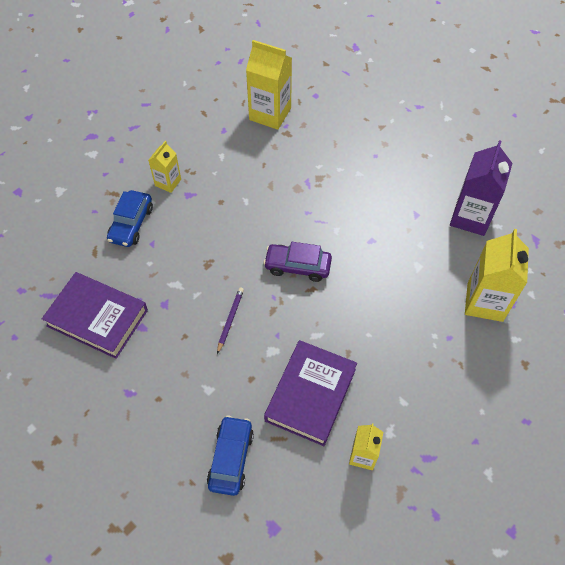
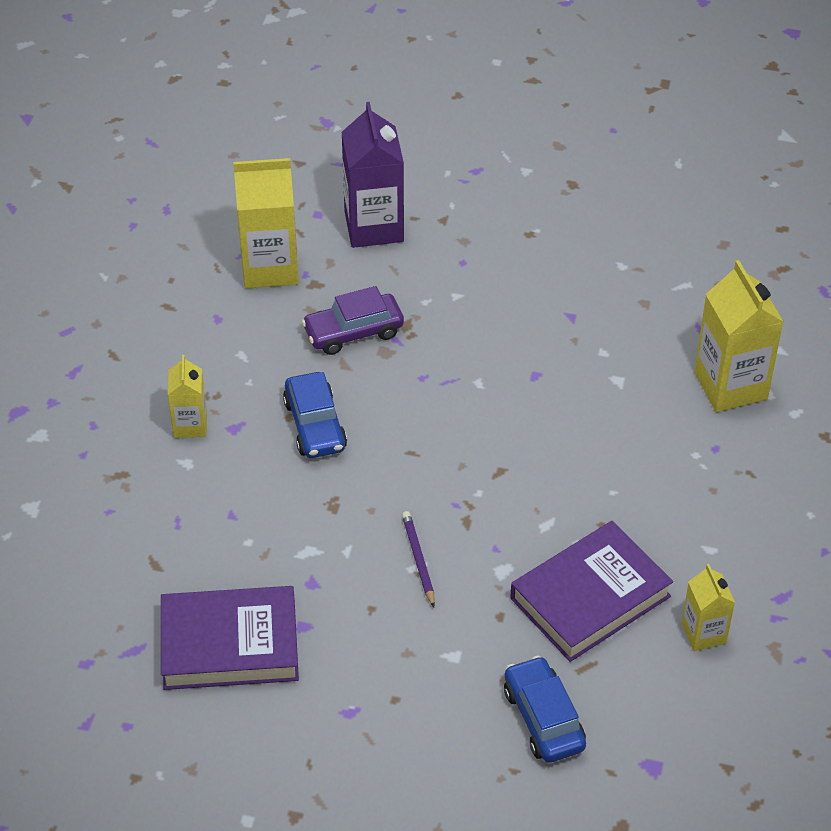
camera: 30 degrees left, 10 degrees down
blue car [107,190,153,247] -> blue car moved to [283,372,347,458]
purple car [263,242,332,282] -> purple car moved to [302,286,404,355]
purple book [264,340,357,446] -> purple book turned 60 degrees clockwise [510,521,673,662]
purple carton [450,140,513,236] -> purple carton moved to [342,102,404,248]

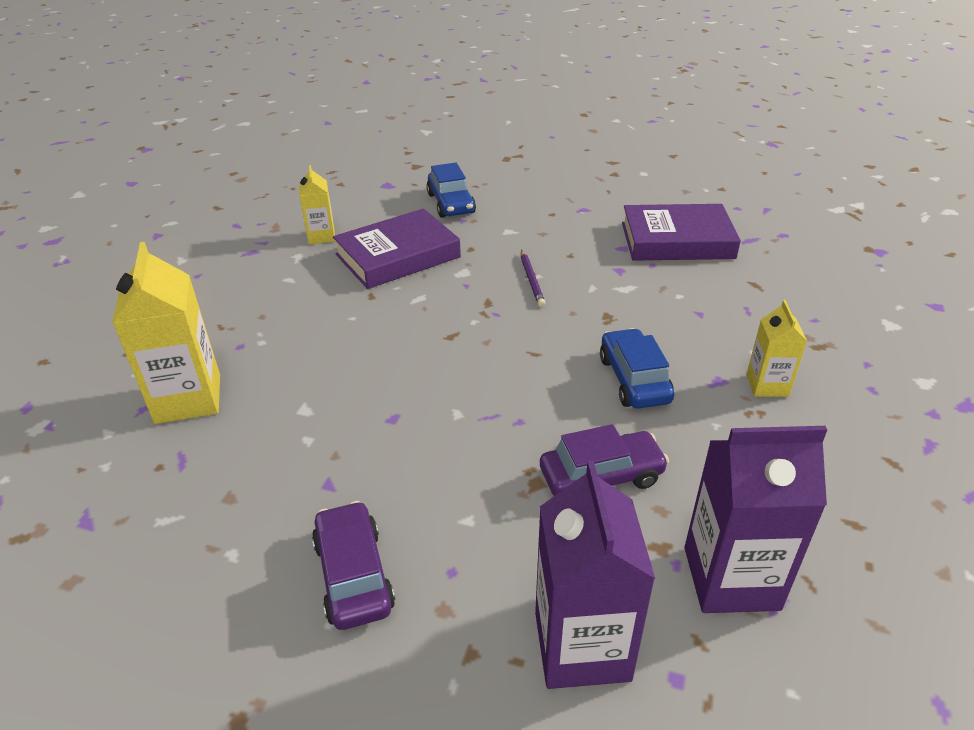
camera: 175 degrees left, 10 degrees down
yellow carton [233,158,299,288] -> purple carton [684,426,827,613]
none -> purple car [312,501,395,630]

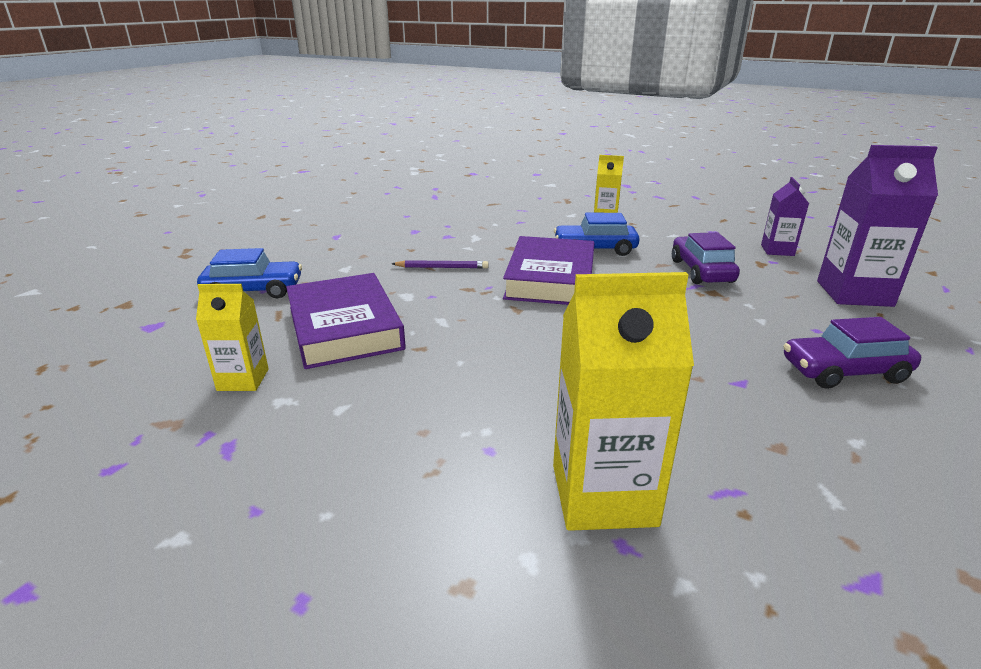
camera: 80 degrees left, 10 degrees down
purple book [622,204,741,261] -> purple book moved to [503,236,595,305]
purple carton [684,426,827,613] -> purple carton [761,177,809,256], size x0.57

